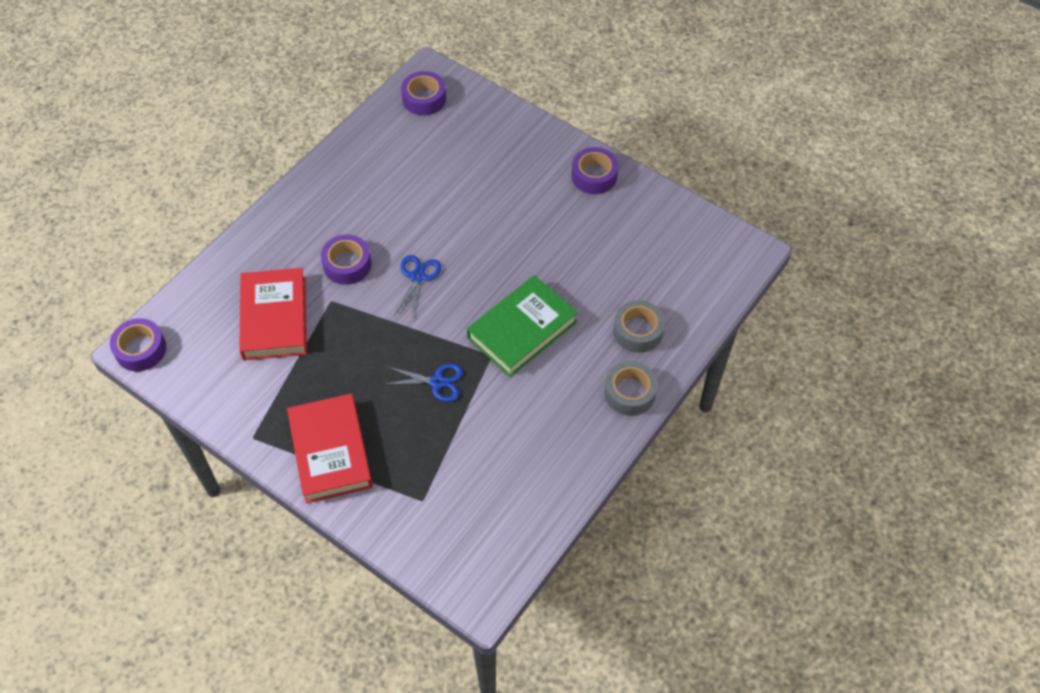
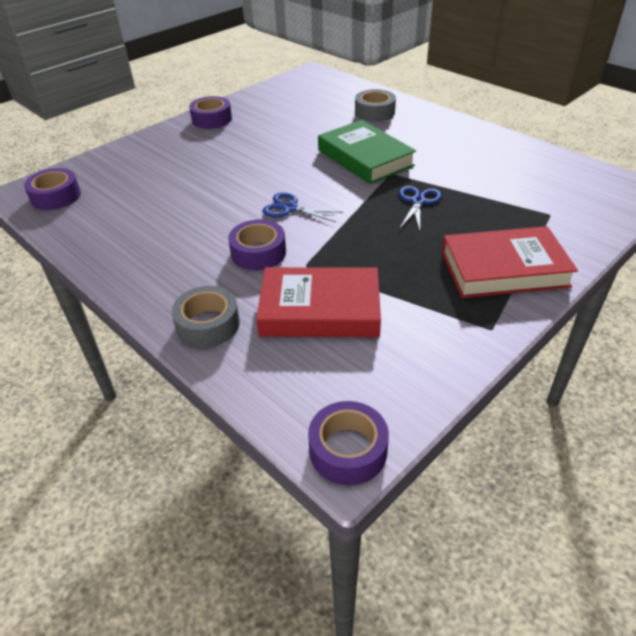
camera: 80 degrees left, 15 degrees down
grey tape [604,361,658,416] -> grey tape moved to [172,286,240,348]

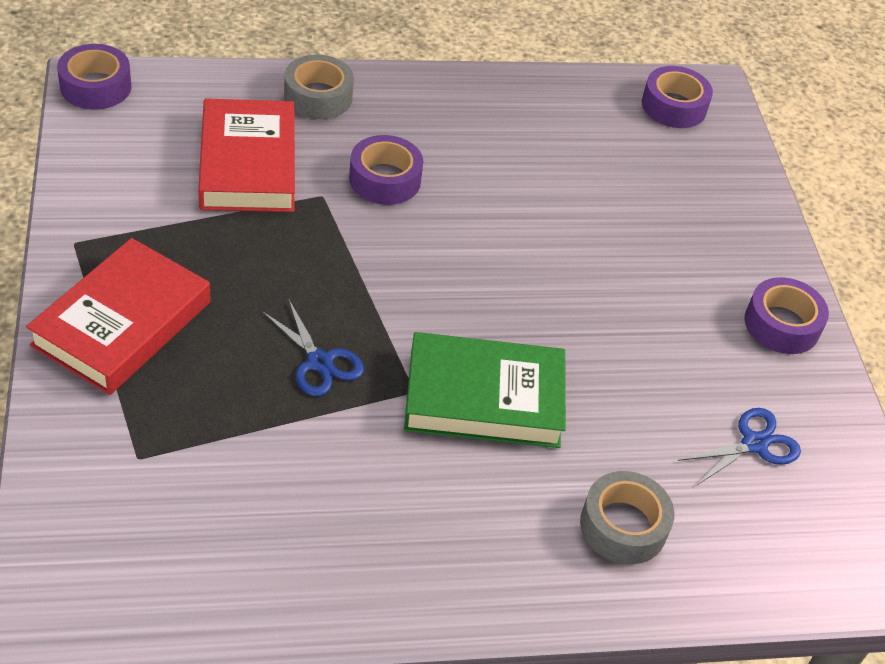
camera: 120 degrees right, 5 degrees up
red book [256,267,381,337] -> red book turned 45 degrees counterclockwise [198,98,295,212]
blue scissors [262,192,343,222] -> blue scissors moved to [677,408,801,486]

